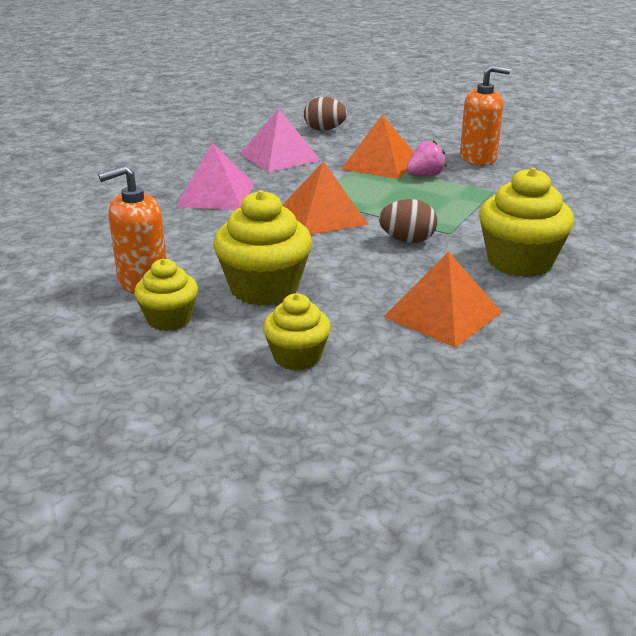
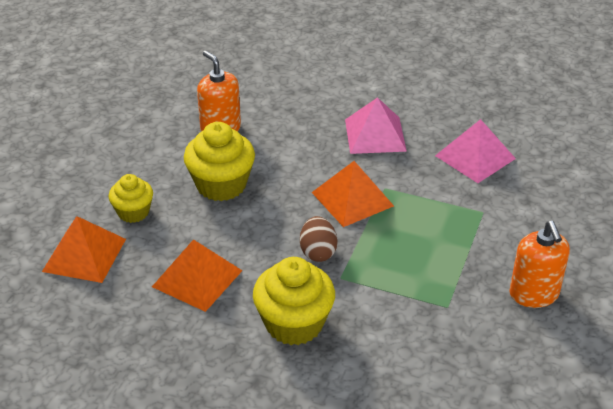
camera: 80 degrees right, 10 degrees up
yellow cupcake [134,259,198,331] -> none
brown egg [304,97,347,131] -> none
orange pyramid [341,115,413,179] -> orange pyramid moved to [42,216,126,283]
pink strawberry [407,140,447,176] -> none

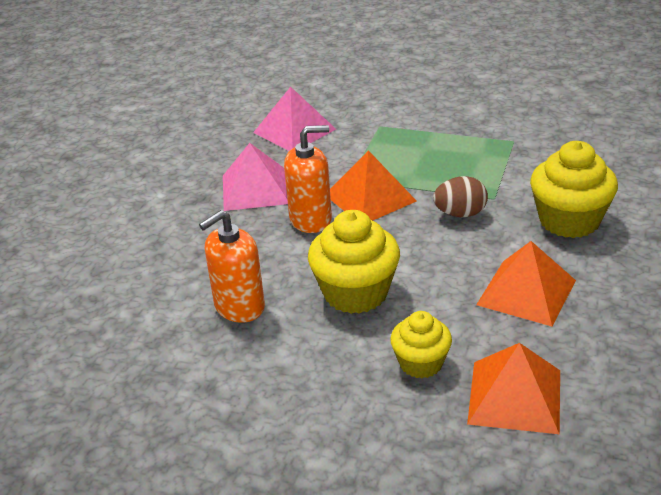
camera: 90 degrees left, 5 degrees down
orange soap dispenser [509,221,570,308] -> orange soap dispenser moved to [284,125,332,233]

